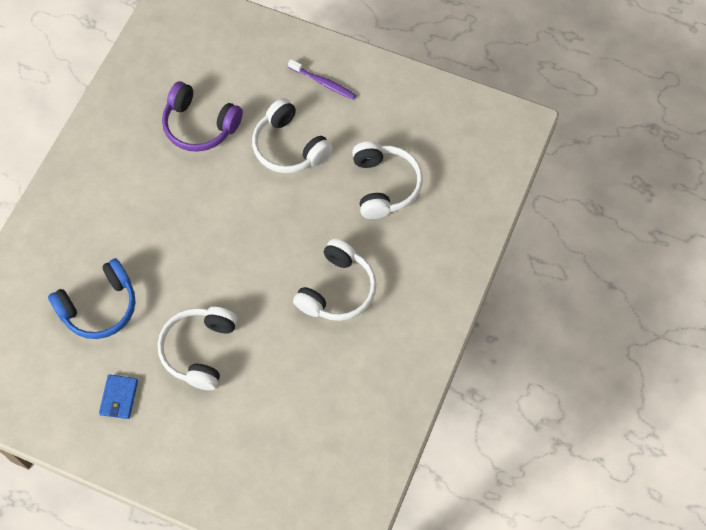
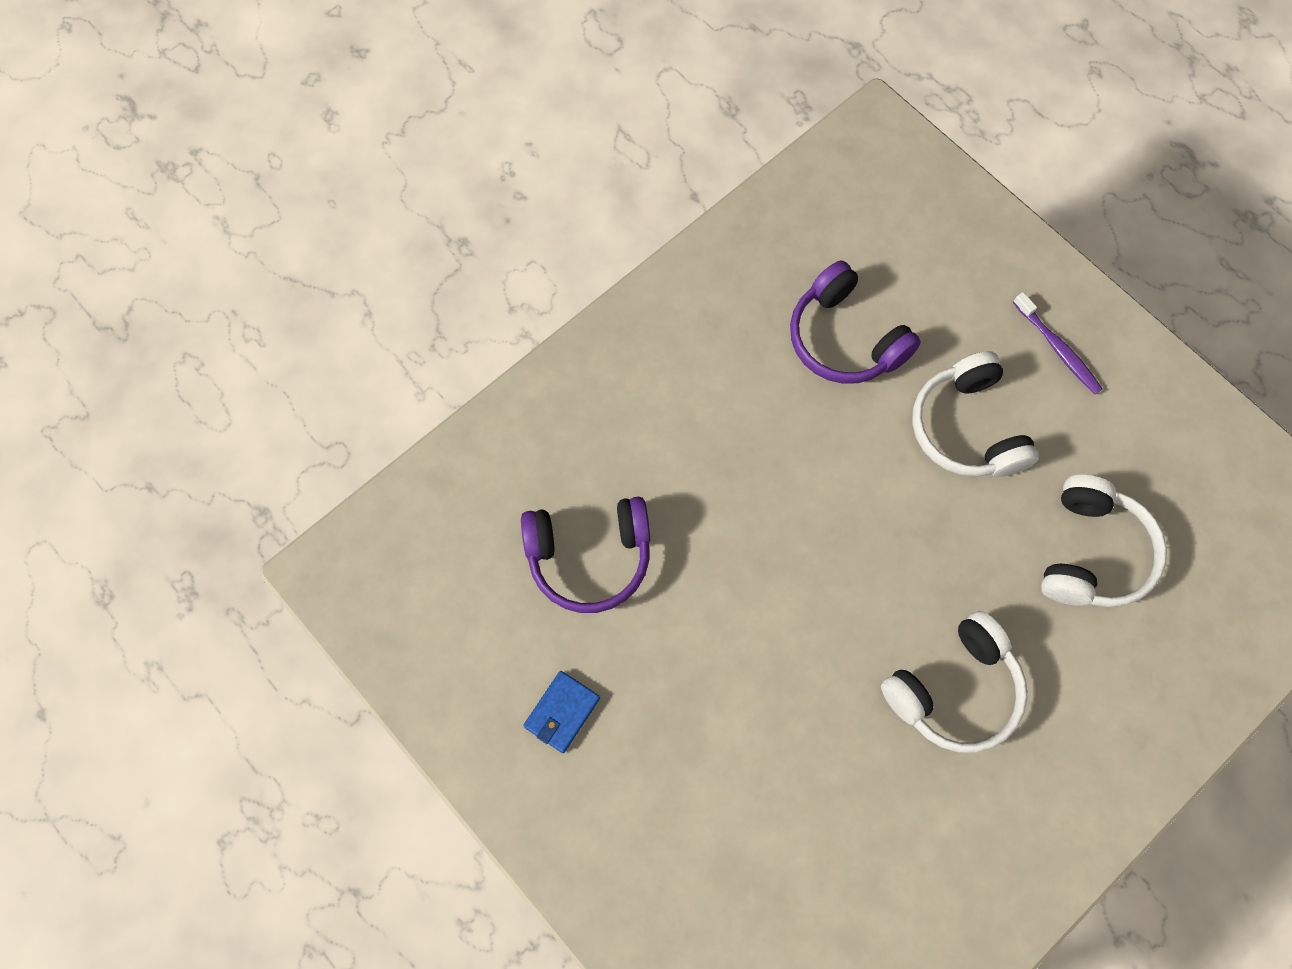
camera: 25 degrees right, 5 degrees up
blue headphones [48,258,135,339] -> purple headphones [521,497,650,613]
white headphones [158,307,238,390] -> none

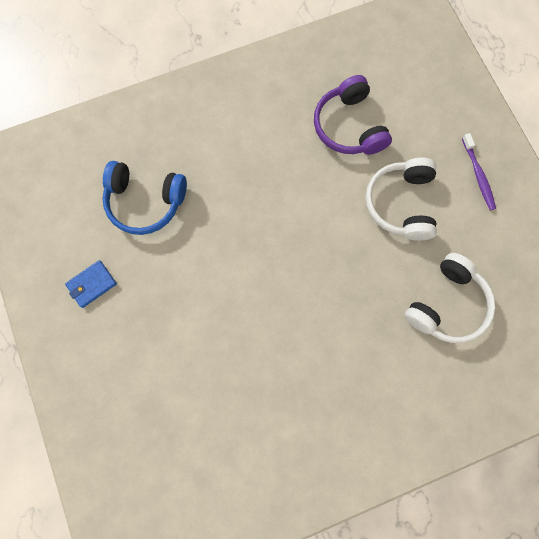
camera: 20 degrees right, 5 degrees up
purple headphones [521,497,650,613] -> blue headphones [102,161,187,235]
white headphones [881,611,1028,753] -> none

